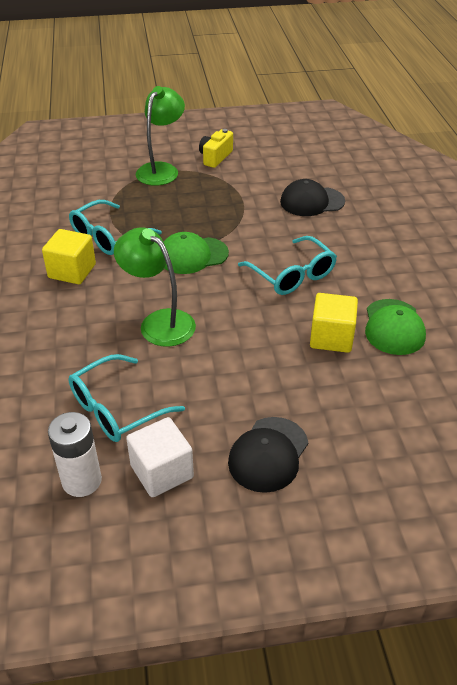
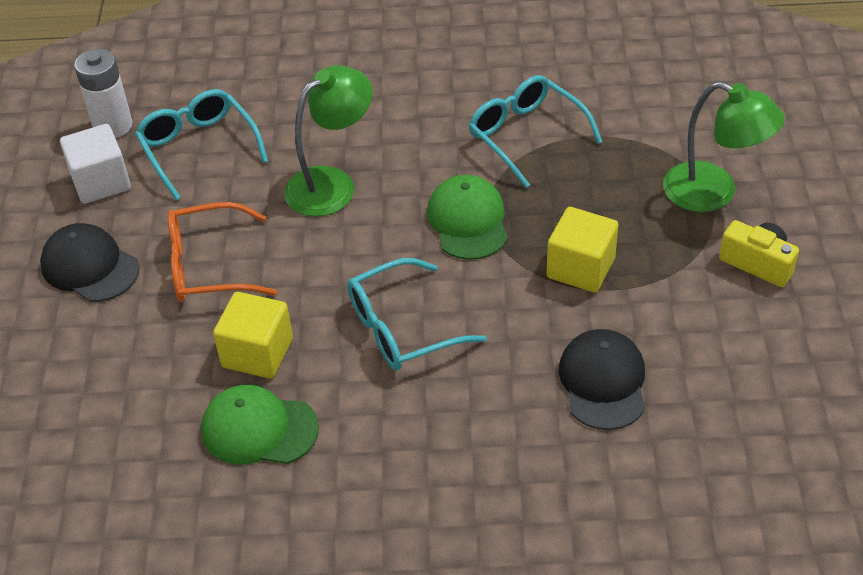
camera: 100 degrees right, 5 degrees up
yellow cube [42,229,96,284] -> yellow cube moved to [546,207,618,293]
none -> orange glasses [168,202,277,302]

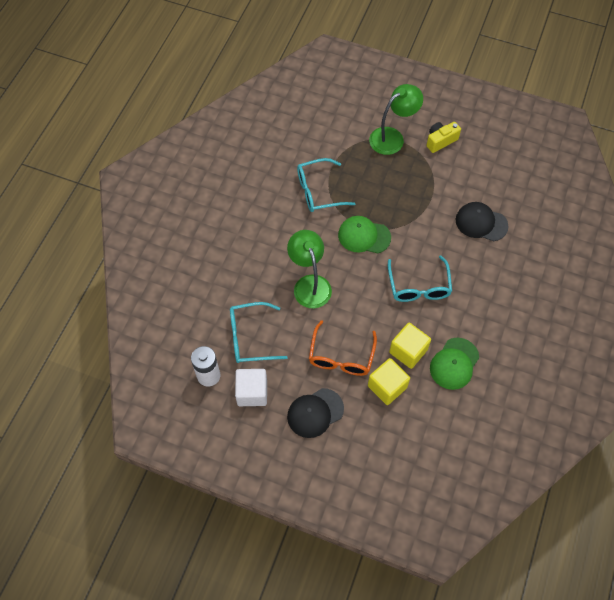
camera: 70 degrees left, 15 degrees up
yellow cube [546,207,618,293] -> yellow cube moved to [368,358,410,405]

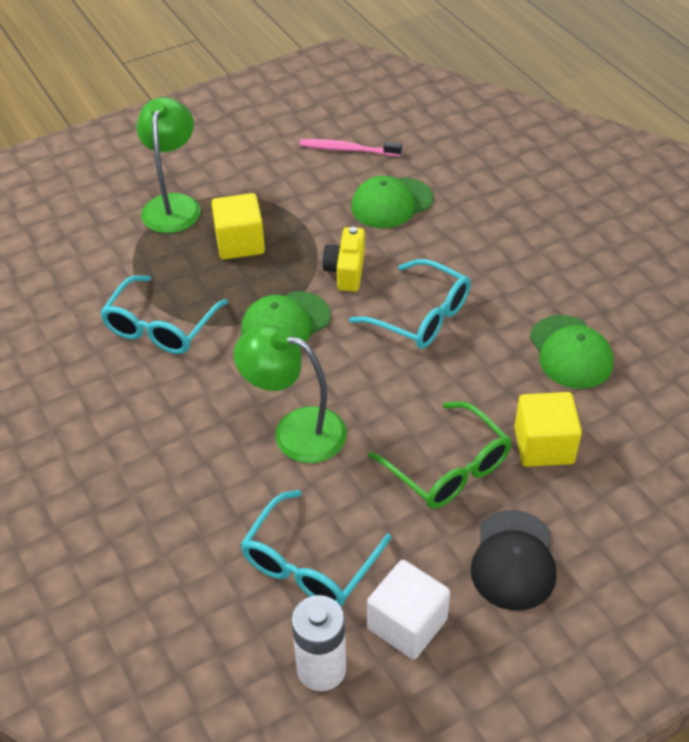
camera: 50 degrees left, 15 degrees down
orange glasses [309,320,377,376] -> green glasses [368,401,512,509]
yellow cube [389,323,431,369] -> yellow cube moved to [211,193,265,260]
yellow camera [426,122,461,153] -> yellow camera moved to [322,227,365,292]
black cap [456,202,509,241] -> green cap [351,176,434,228]
none -> pink toothbrush [299,139,402,156]

